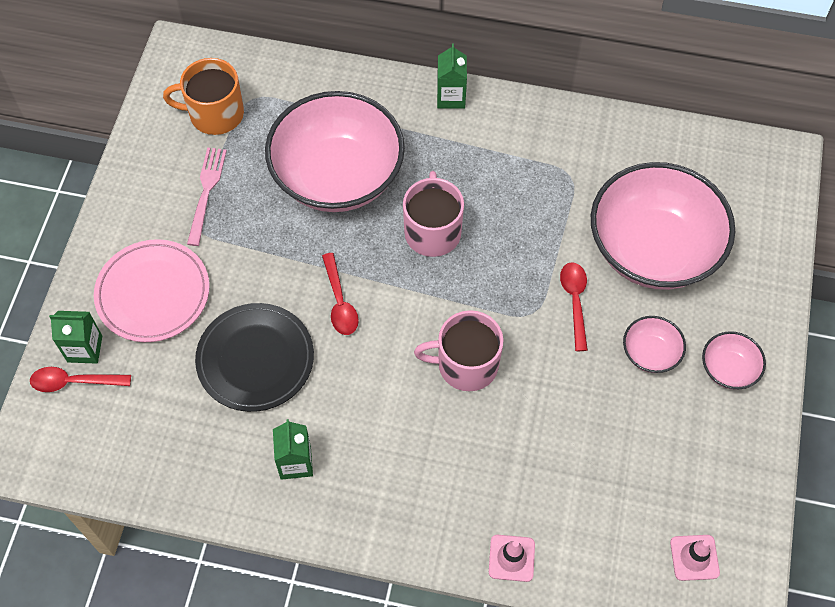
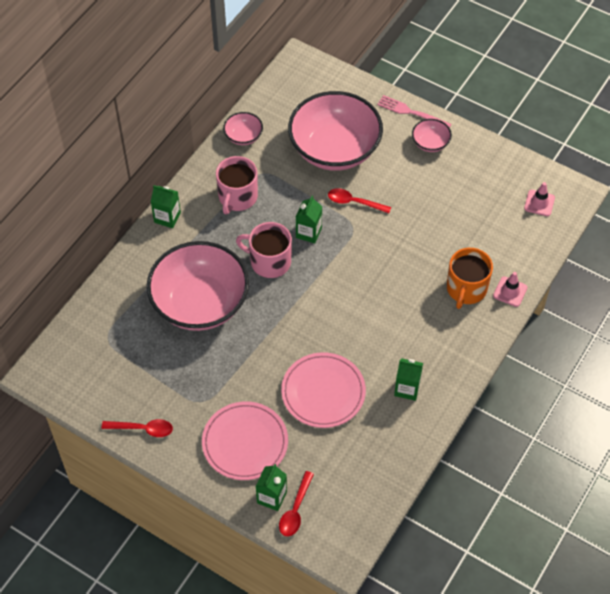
camera: 70 degrees left, 5 degrees down
orange mug [163,58,244,135] -> orange mug moved to [447,248,493,309]
pink fork [187,147,227,246] -> pink fork moved to [377,95,452,128]
black plate [195,303,314,412] -> pink plate [281,352,366,428]
red spoon [322,253,359,335] -> red spoon moved to [101,419,173,437]
pink mug [414,310,504,392] -> pink mug moved to [216,156,258,214]
pink bowl [623,316,686,373] -> pink bowl moved to [223,112,263,145]
none -> green carton [296,196,322,243]

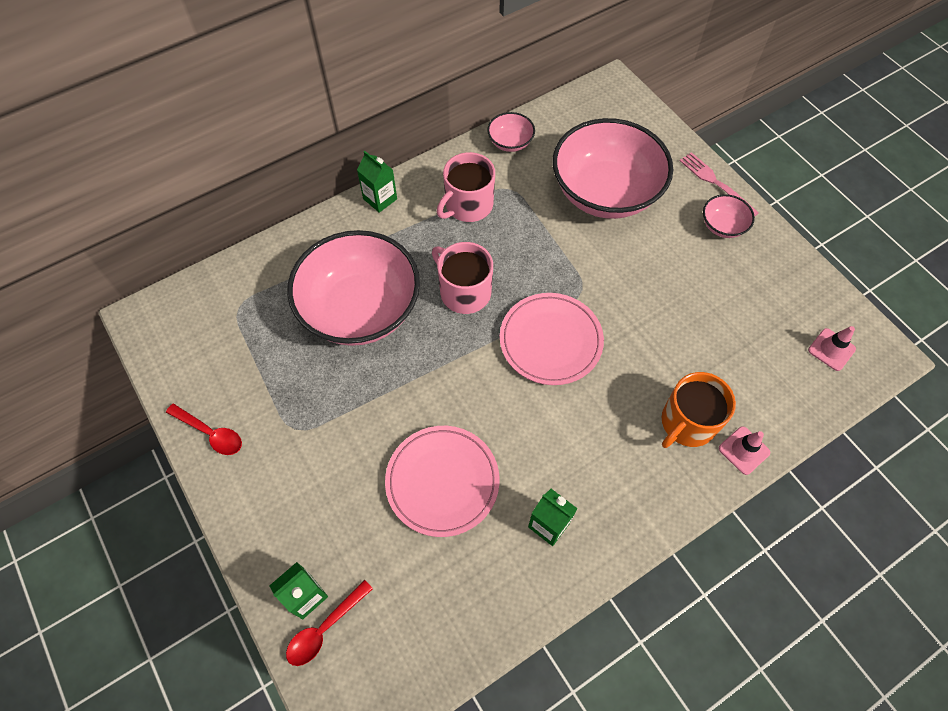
camera: 25 degrees right, 5 degrees up
pink plate [202,402,288,480] -> pink plate moved to [500,293,604,385]
green carton [296,196,322,243] -> none
red spoon [328,188,391,213] -> none

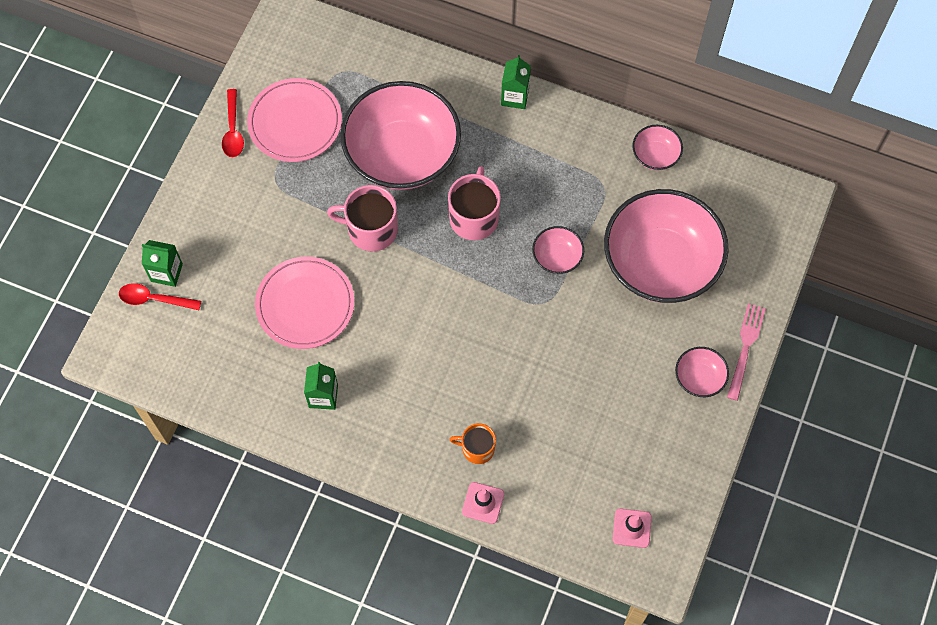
camera: 55 degrees right, 5 degrees up
pink mug [437,152,495,222] -> pink mug moved to [327,185,398,252]
pink plate [500,293,604,385] -> pink plate moved to [247,78,342,162]
orange mug [661,372,736,448] -> orange mug [449,423,496,464], size x0.62
none -> pink bowl [532,226,584,274]

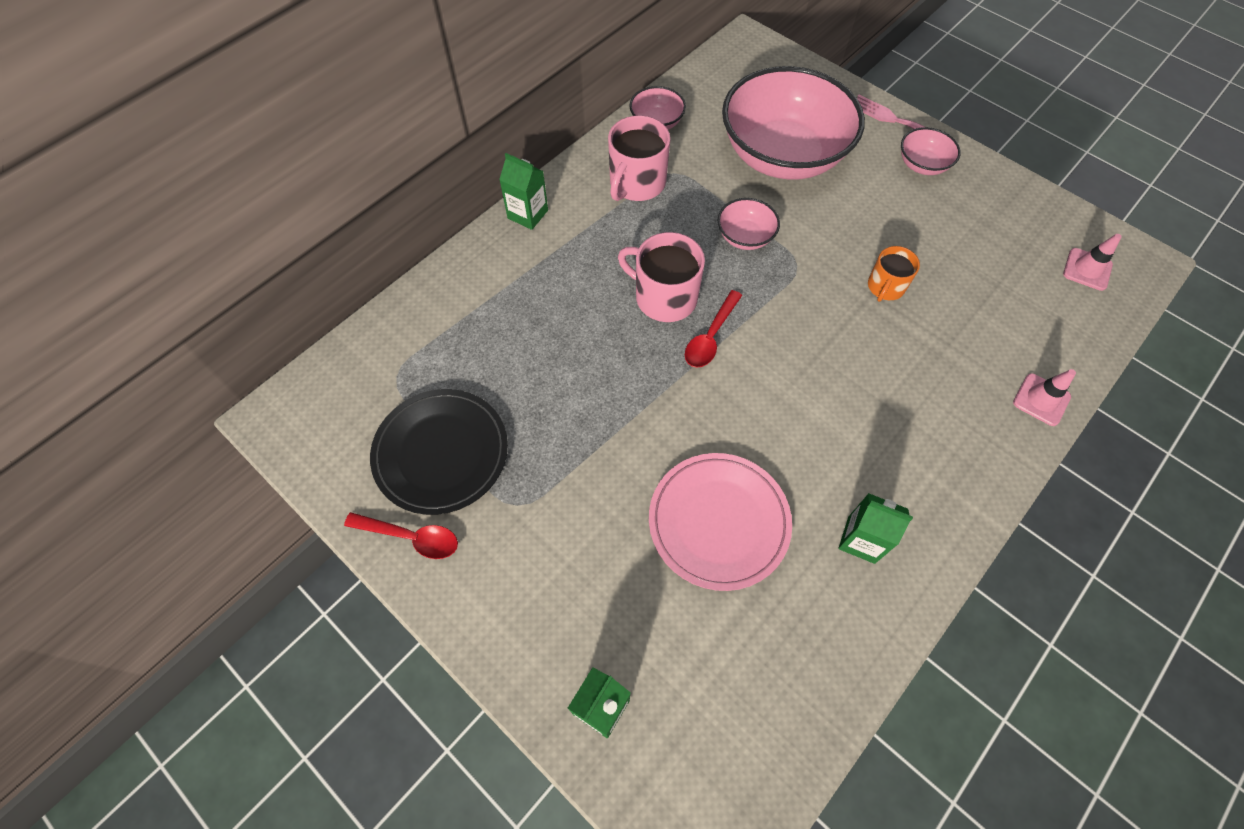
camera: 70 degrees left, 5 degrees down
red spoon [119,283,201,310] -> red spoon moved to [685,290,742,368]
pink plate [247,78,342,162] -> black plate [370,389,508,515]
pink mug [327,185,398,252] -> pink mug moved to [608,115,670,201]
pink bowl [340,81,461,190] -> none
orange mug [449,423,496,464] -> orange mug moved to [868,246,920,302]

